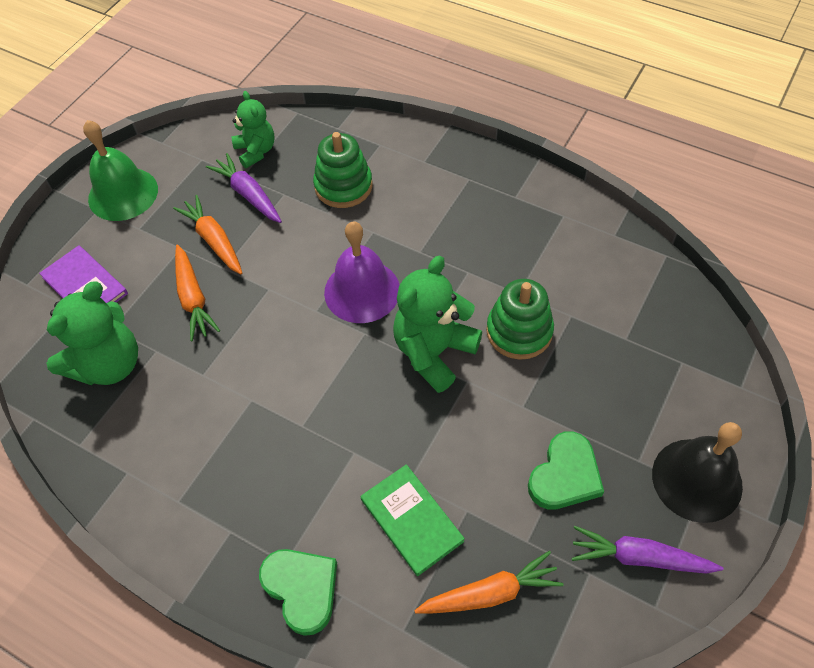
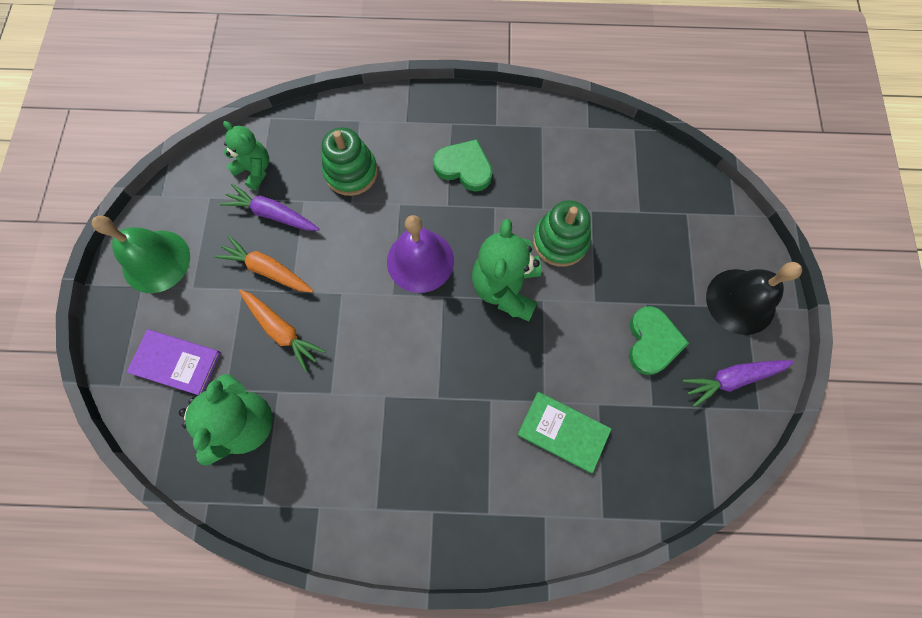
camera: 30 degrees left, 15 degrees up
green heart [259,549,337,636] -> green heart moved to [433,139,492,192]
orange carrot [414,551,564,614] -> none

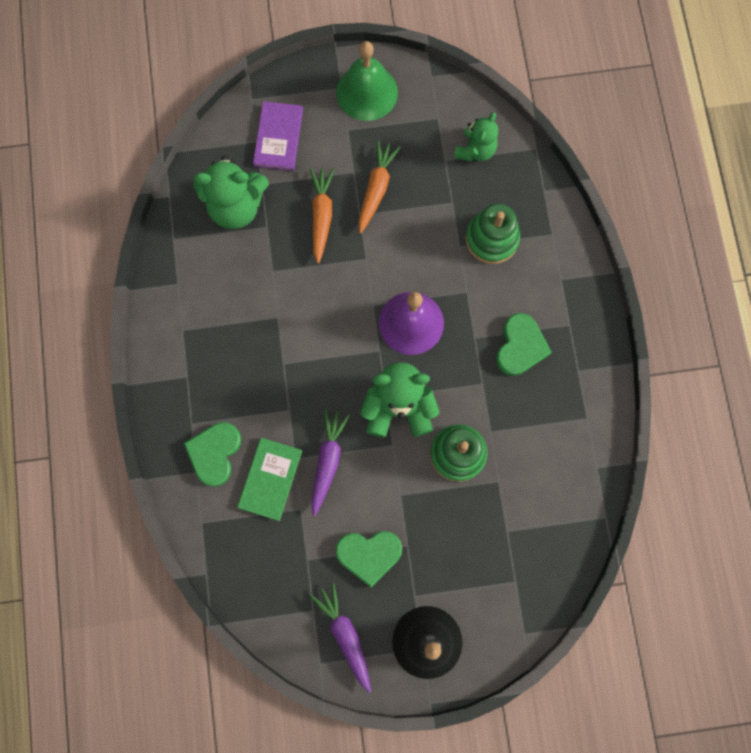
camera: 80 degrees right, 5 degrees up
purple carrot [220,184,319,231] -> purple carrot moved to [311,409,350,516]
orange carrot [239,290,326,372] -> orange carrot turned 150 degrees clockwise [310,168,334,264]
none -> green heart [184,422,241,487]

